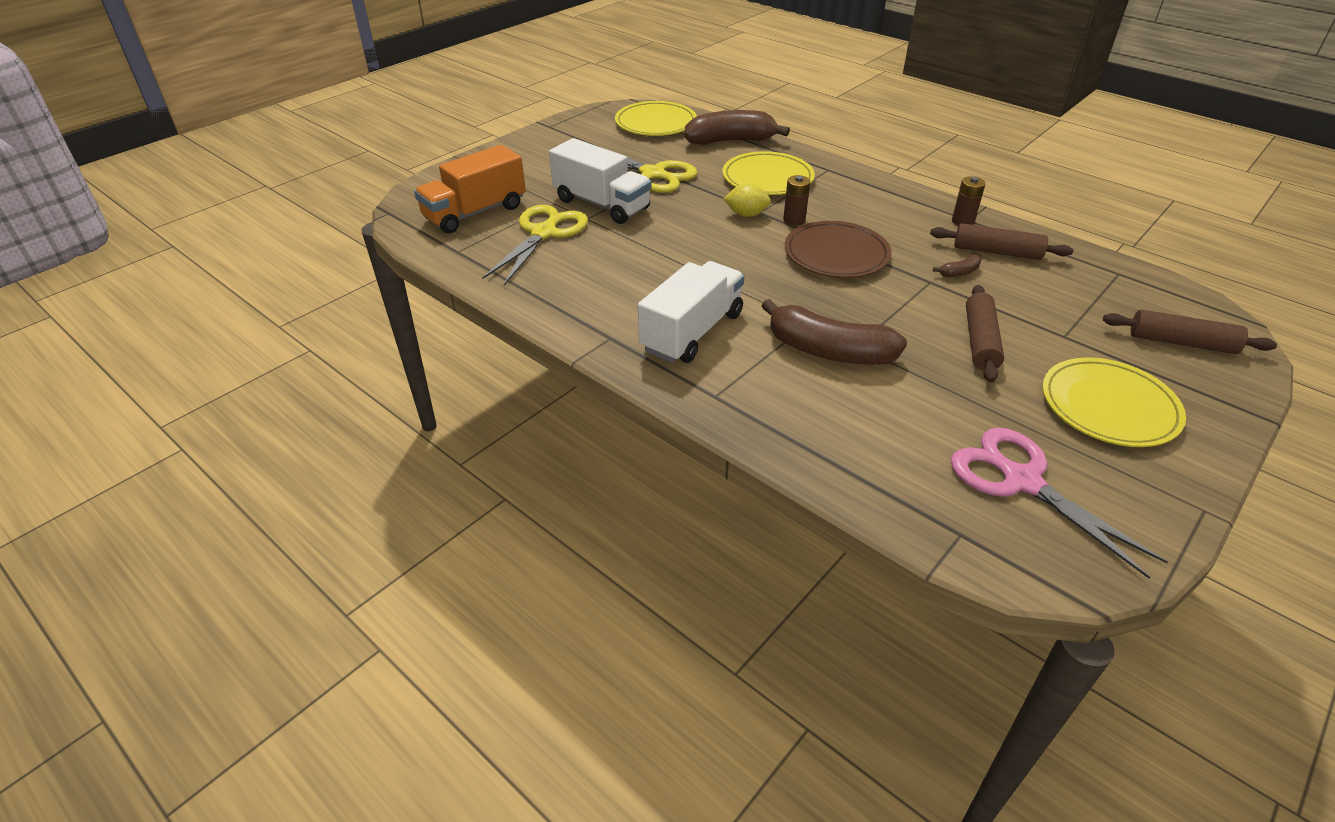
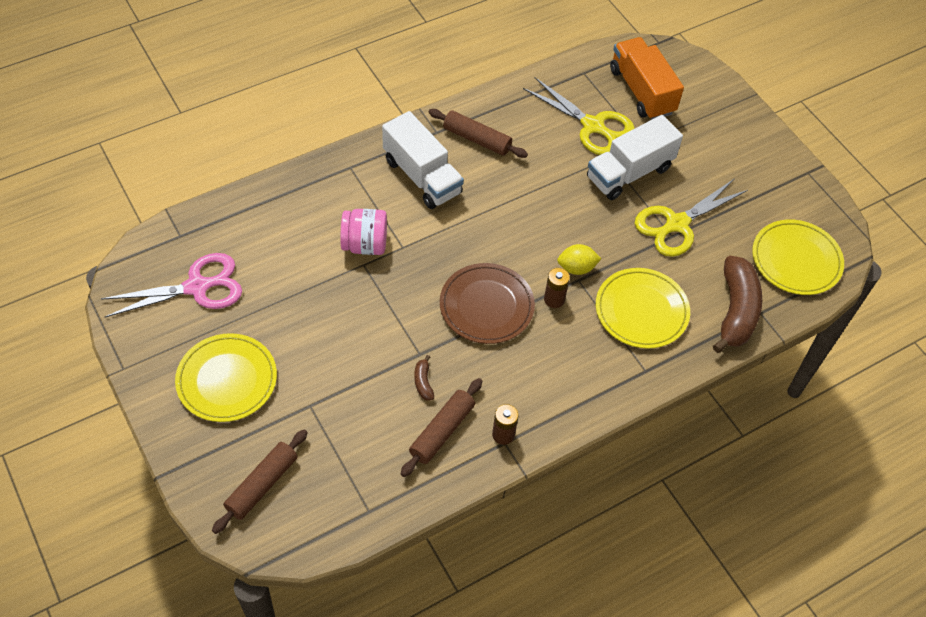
camera: 105 degrees right, 15 degrees up
yellow lemon [724,183,771,217] -> yellow lemon turned 60 degrees clockwise [557,244,601,275]
brown banana [762,299,907,365] -> pink jar [340,209,387,255]
brown rolling pin [966,285,1004,382] -> brown rolling pin moved to [429,109,528,158]

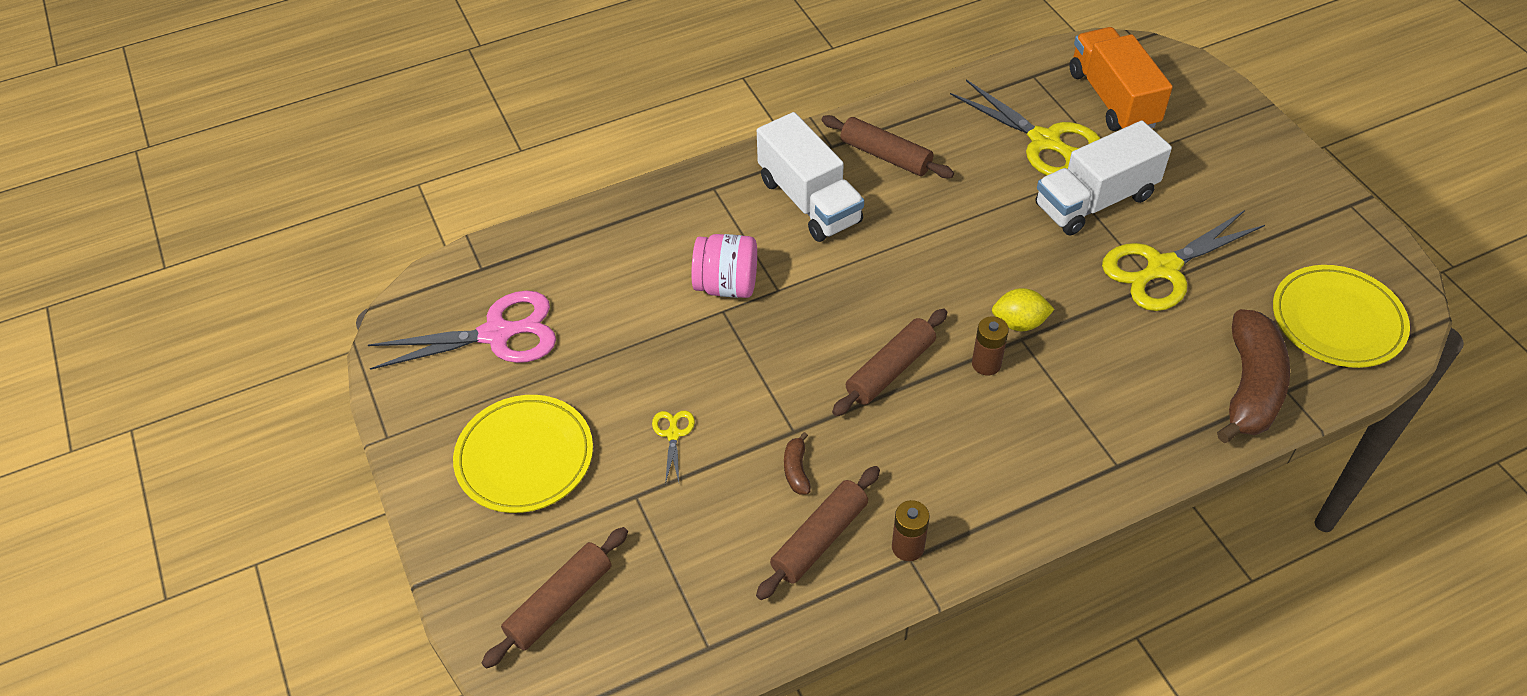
camera: 10 degrees right, 5 degrees down
brown plate [440,263,535,344] -> brown rolling pin [832,309,947,416]
yellow plate [596,268,690,349] -> none
none -> yellow scissors [652,410,695,484]

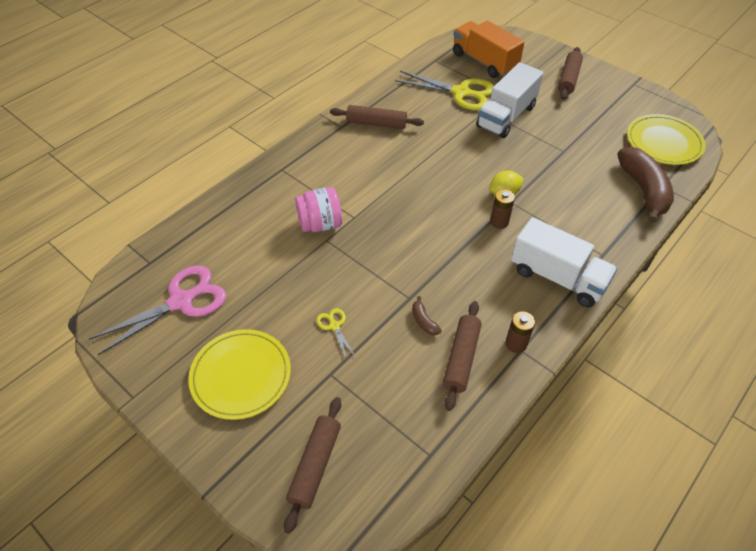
camera: 25 degrees left, 0 degrees up
white truck [757,112,864,242] -> white truck moved to [511,217,618,307]
brown rolling pin [832,309,947,416] -> brown rolling pin moved to [558,47,583,100]
yellow scissors [1102,210,1265,311] -> none

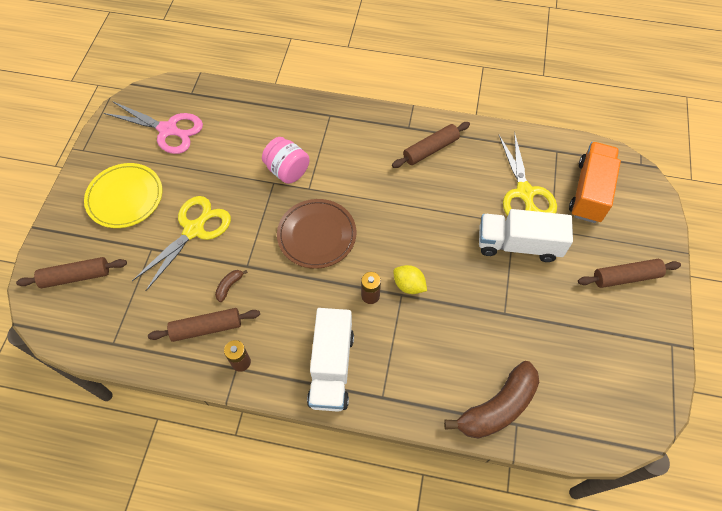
camera: 60 degrees right, 10 degrees up
yellow scissors [316,308,355,358] -> yellow scissors [132,196,231,291], size x2.24
brown rolling pin [330,105,424,129] -> brown rolling pin turned 75 degrees clockwise [392,122,470,168]
yellow plate [627,114,706,165] -> none
none -> brown plate [277,199,356,269]

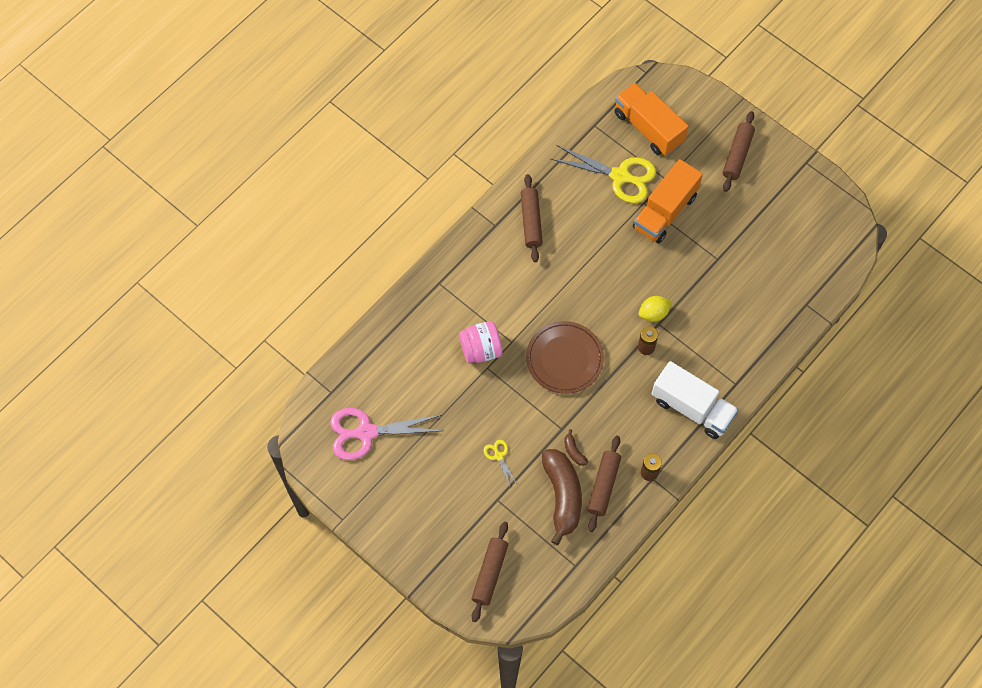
camera: 60 degrees left, 5 degrees up
yellow plate [84,163,162,228] -> none
pink scissors [104,101,203,154] -> pink scissors turned 150 degrees counterclockwise [330,408,444,460]
yellow scissors [132,196,231,291] -> yellow scissors [484,440,517,486], size x0.45
brown banana [444,361,539,439] -> brown banana moved to [542,449,582,545]
white truck [479,209,573,262] -> orange truck [633,159,703,243]

